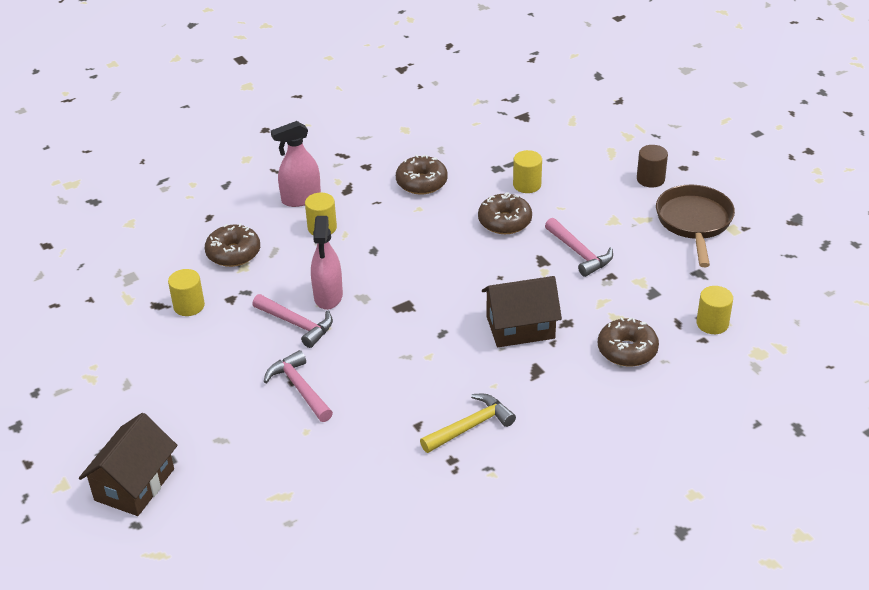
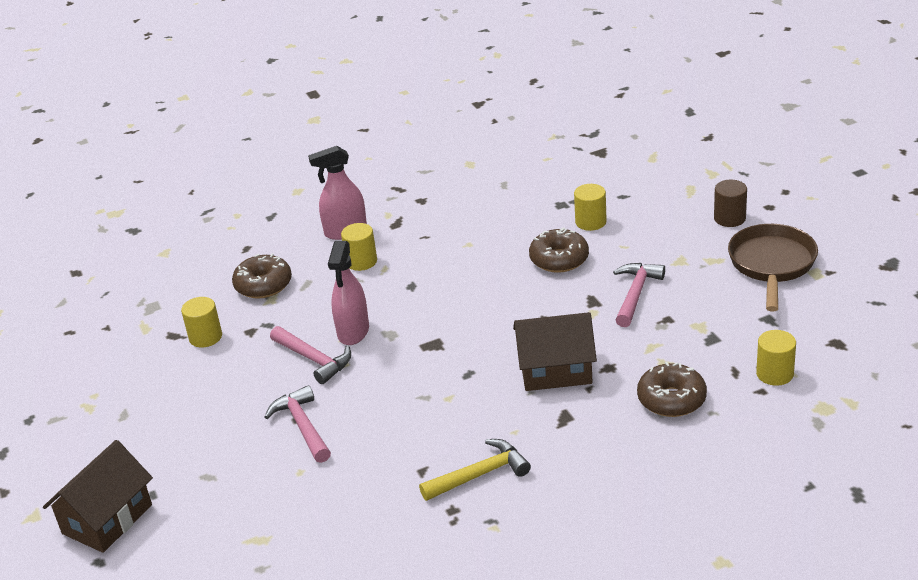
camera: 10 degrees right, 5 degrees down
brown donut [396,155,448,195] -> none
pink hammer [545,218,613,277] -> pink hammer turned 135 degrees counterclockwise [613,263,665,327]

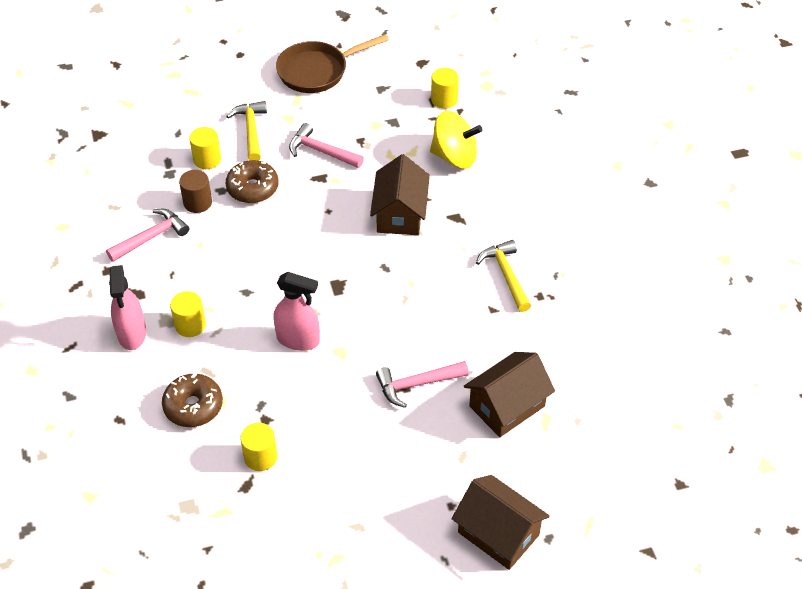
camera: 85 degrees left, 15 degrees up
pink hammer [270,326,351,384] -> pink hammer moved to [106,209,189,262]
brown donut [637,362,707,417] -> yellow spinning top [430,111,483,169]
brown cylinder [714,180,747,227] -> brown cylinder moved to [179,170,212,213]
brown pan [728,224,818,312] -> brown pan turned 45 degrees counterclockwise [276,34,389,93]
none -> yellow hammer [226,101,267,161]
none -> brown house [464,352,555,437]

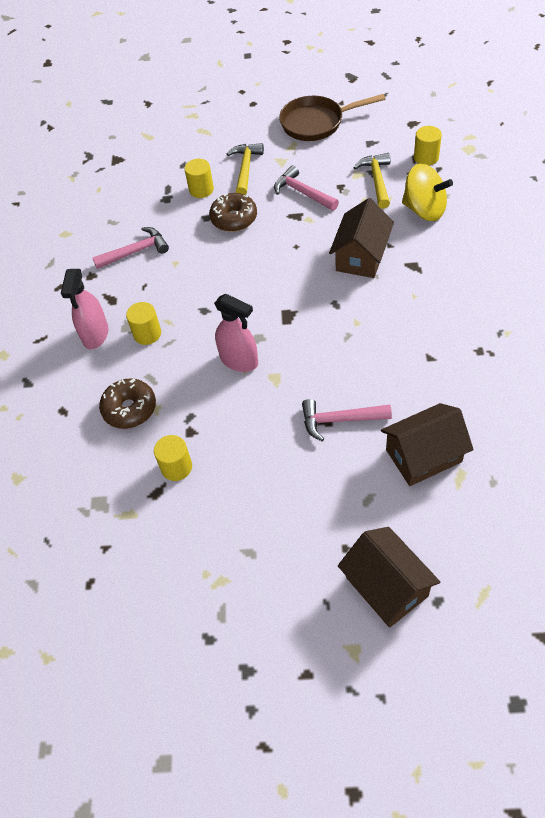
camera: 20 degrees right, 5 degrees up
brown cylinder [179,170,212,213] -> none
yellow hammer [476,240,531,312] -> yellow hammer moved to [353,153,390,209]

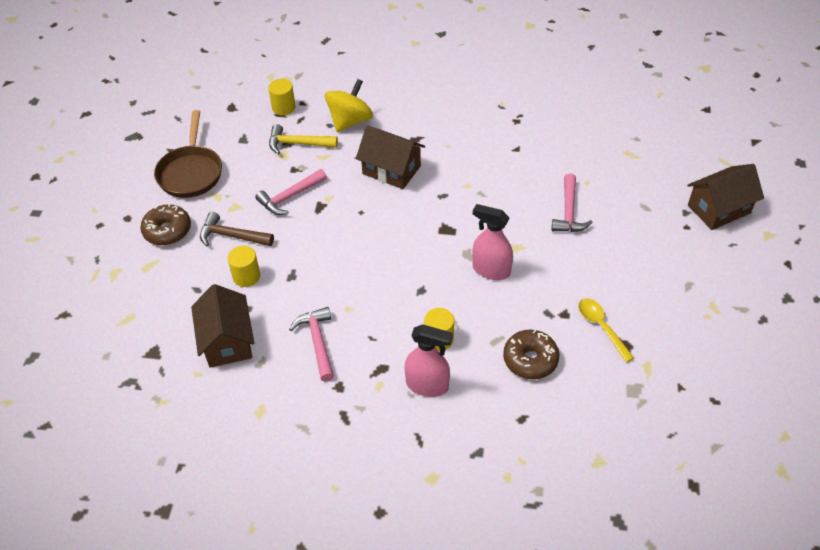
camera: 85 degrees left, 5 degrees down
yellow cylinder [154,435,192,481] -> yellow spoon [578,298,634,362]
brown donut [209,193,257,232] -> brown donut moved to [140,203,191,245]
pink spray bottle [214,294,258,372] -> pink spray bottle turned 105 degrees counterclockwise [472,204,513,280]
yellow hammer [227,143,264,195] -> brown hammer [200,212,274,246]
brown house [381,403,474,486] -> brown house moved to [191,284,254,368]

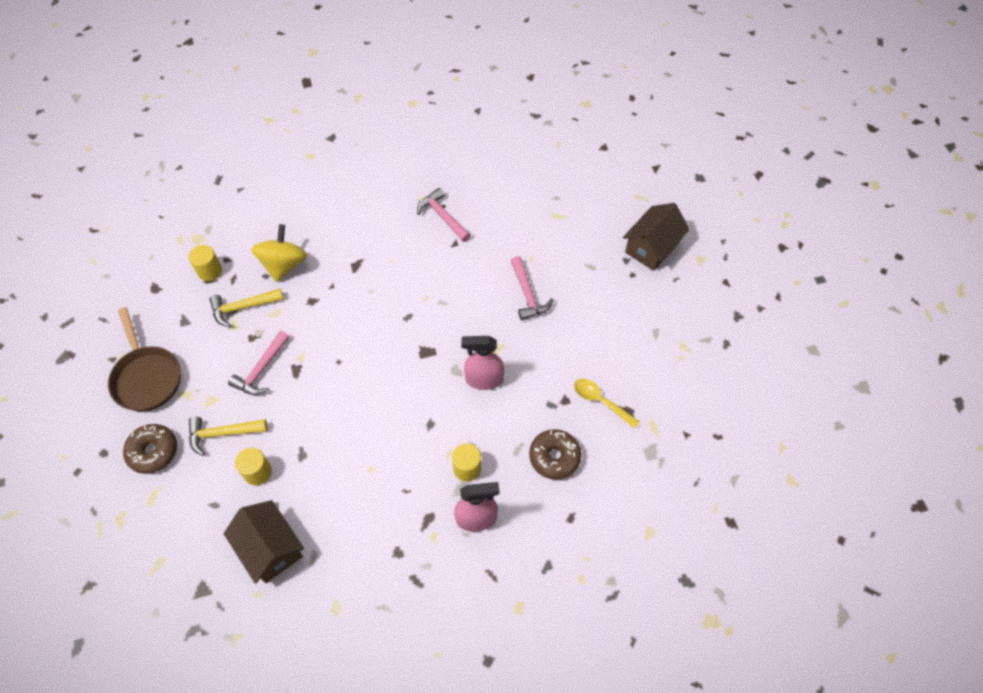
camera: 25 degrees left, 10 degrees up
brown hammer [200,212,274,246] -> yellow hammer [189,417,268,456]
pink hammer [289,307,334,382] -> pink hammer moved to [417,188,471,242]
brown house [356,126,425,189] -> none

